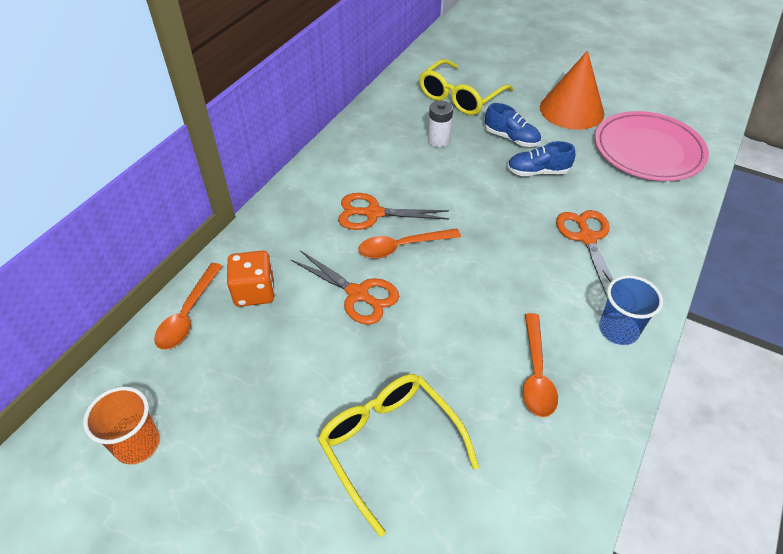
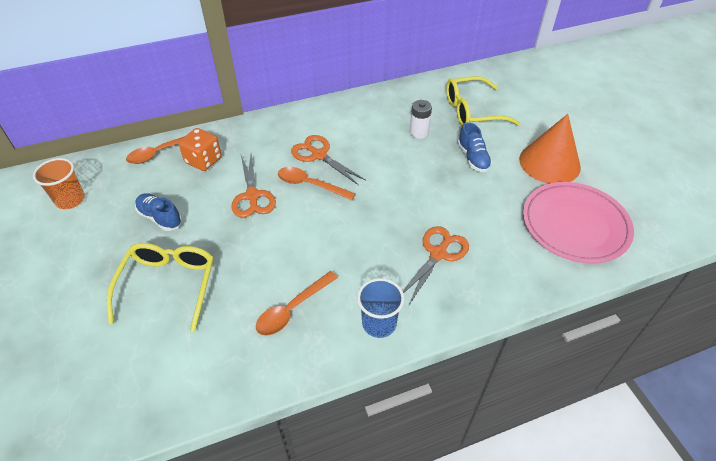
camera: 40 degrees right, 0 degrees up
blue shoe [507,141,575,176] -> blue shoe moved to [135,193,182,231]

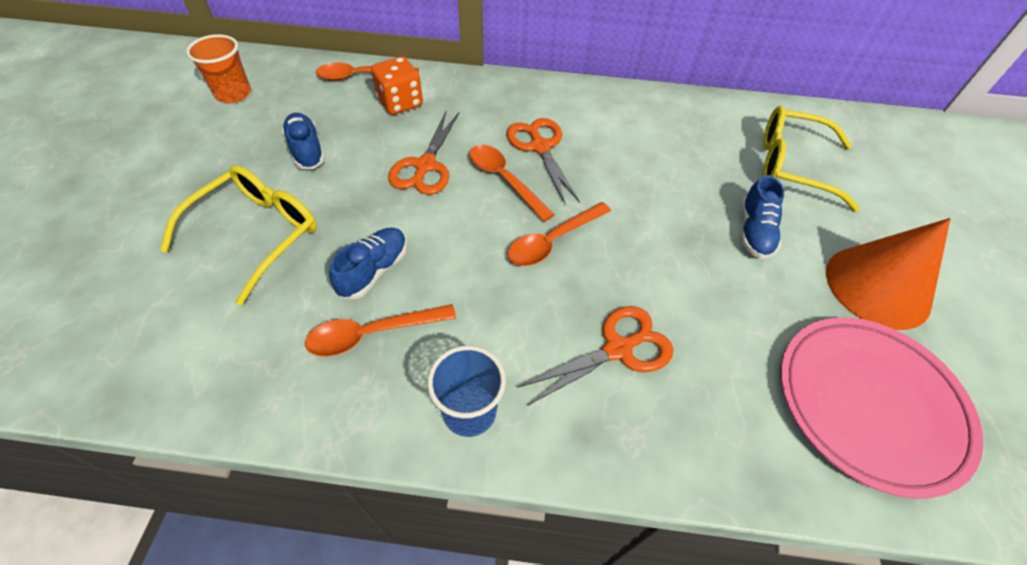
camera: 25 degrees right, 5 degrees up
white battery [410,100,432,139] -> none
none -> blue shoe [329,228,407,299]
none -> orange spoon [508,202,611,266]

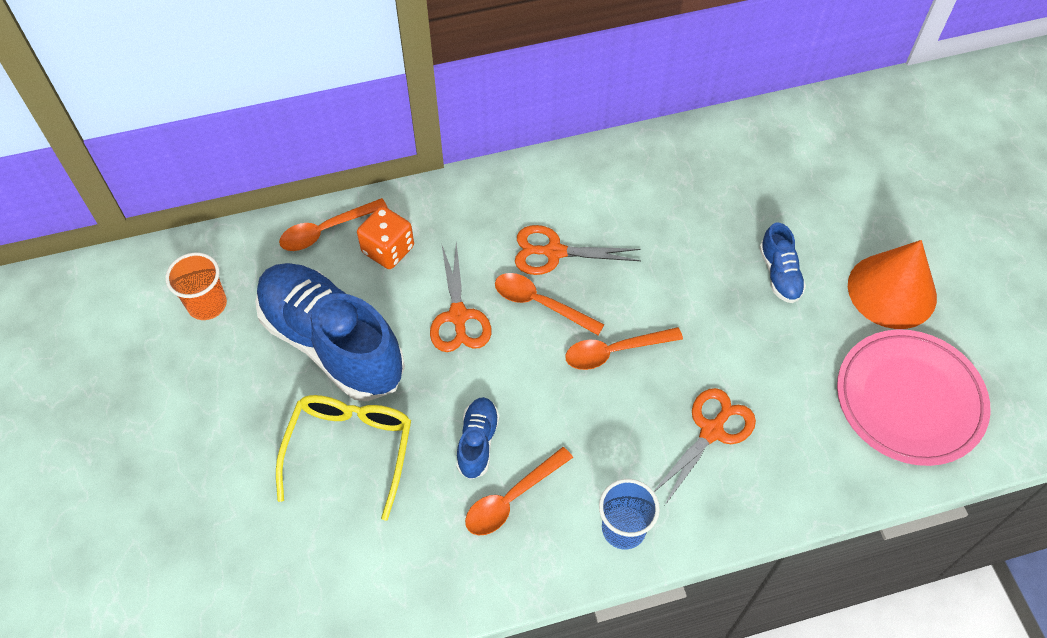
camera: 20 degrees left, 5 degrees up
blue shoe [282,113,325,169] -> blue shoe [255,263,405,401], size x2.27
orange scissors [506,118,580,204] -> orange scissors turned 45 degrees counterclockwise [515,225,641,275]
orange spoon [508,202,611,266] -> orange spoon turned 45 degrees clockwise [565,327,683,370]
yellow glasses [762,106,860,212] -> none

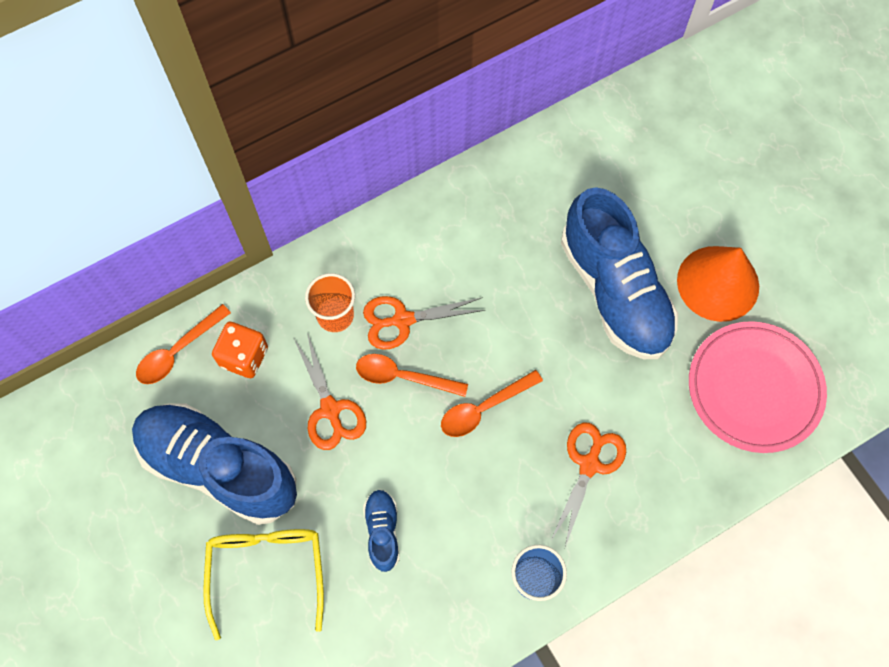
camera: 15 degrees left, 10 degrees up
orange cup [165,252,227,320] -> orange cup moved to [305,273,355,332]
orange spoon [465,447,573,535] -> none
blue shoe [759,223,806,303] -> blue shoe [561,187,678,359], size x2.27

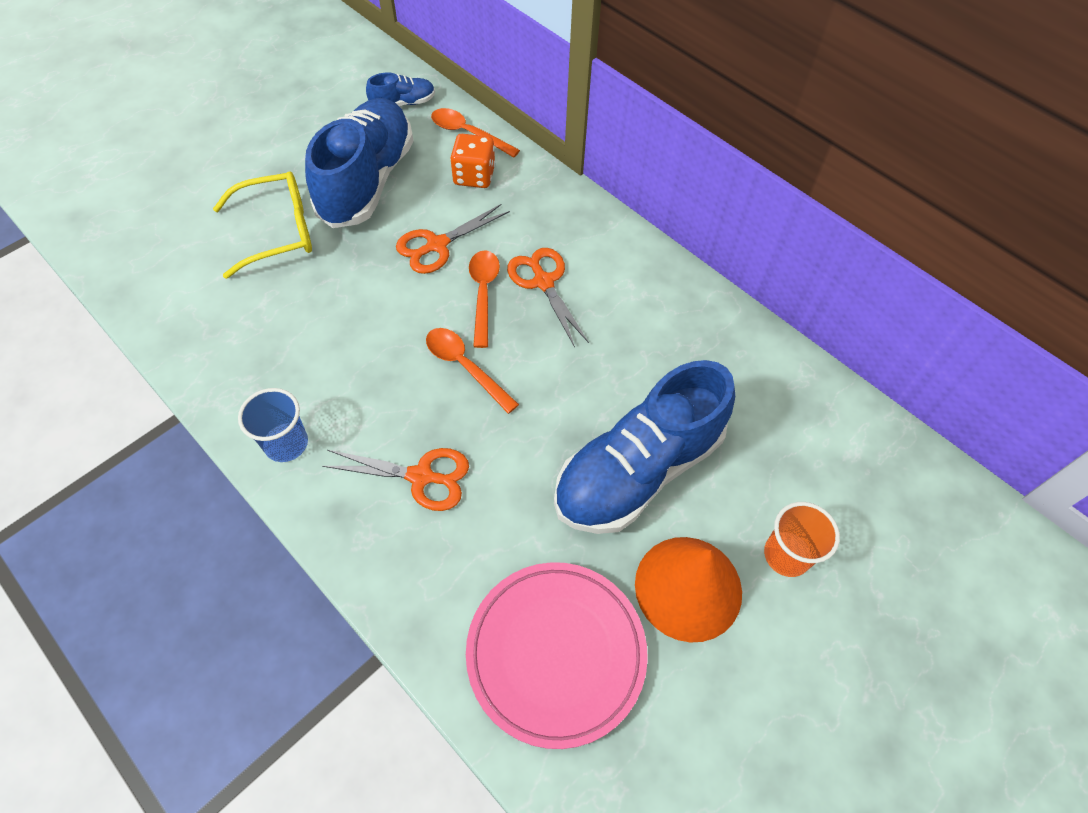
camera: 75 degrees right, 10 degrees down
orange cup [305,273,355,332] -> orange cup moved to [764,502,840,577]
blue shoe [363,489,400,572] -> blue shoe moved to [366,73,435,106]

